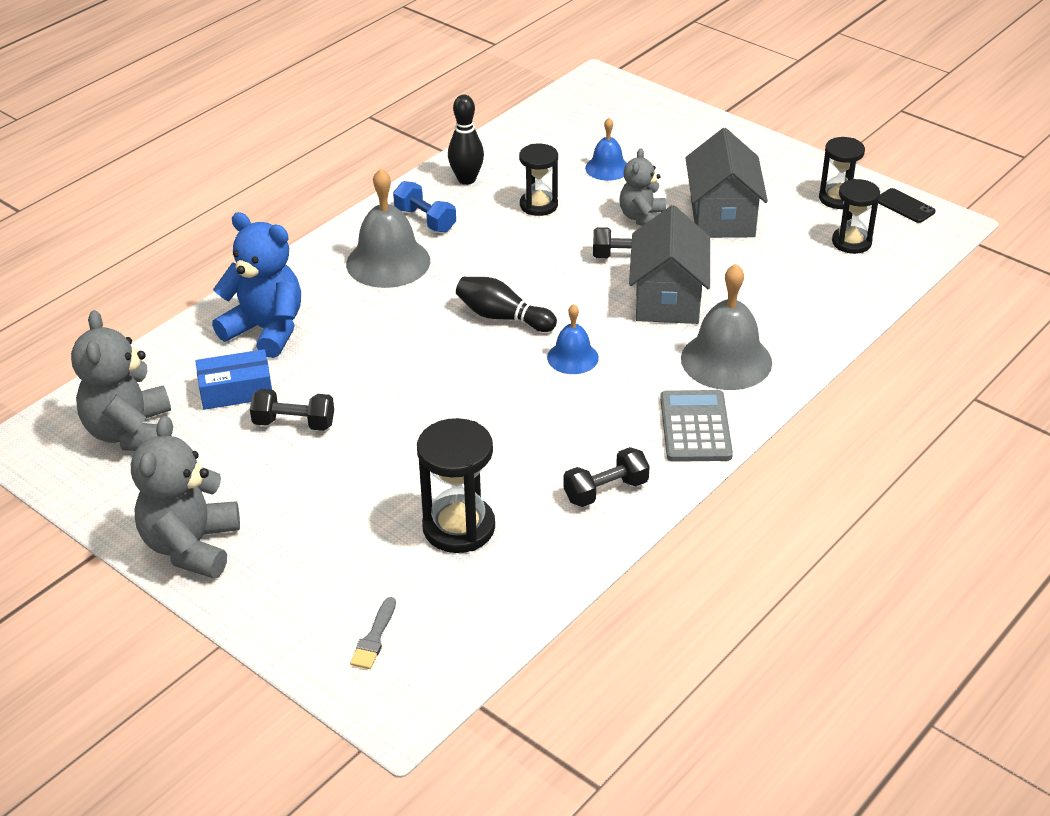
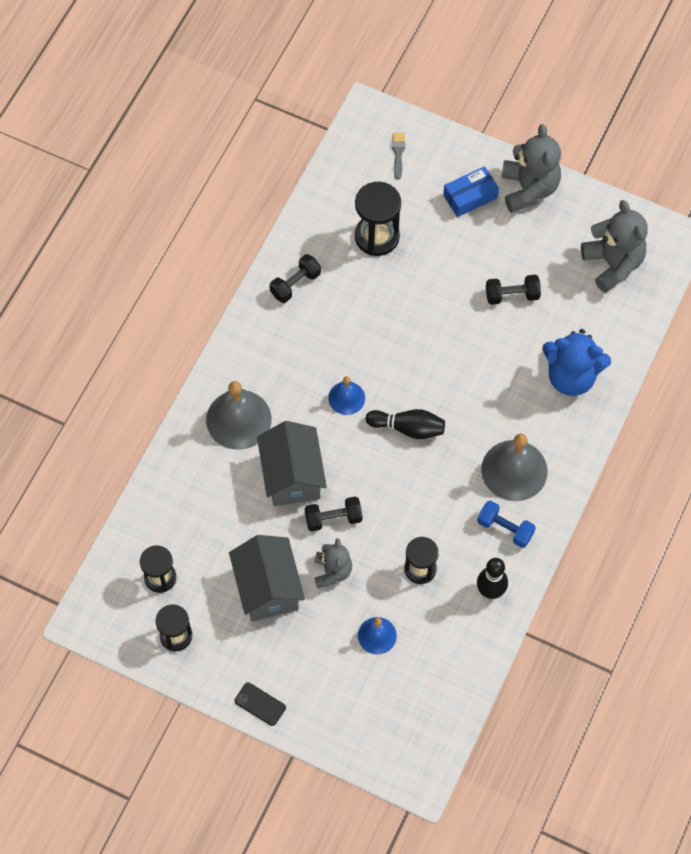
camera: 165 degrees right, 25 degrees up
blue box [195,349,272,410] -> blue box moved to [443,166,499,217]
grey calculator [660,390,733,462] -> none
black phone [878,188,935,223] -> black phone moved to [235,683,286,726]

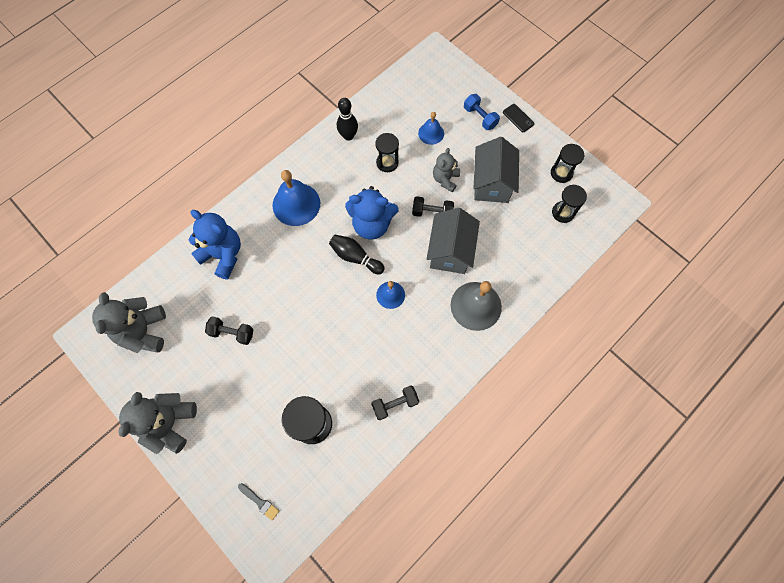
camera: 160 degrees left, 5 degrees up
grey brush [392,133,405,179] -> grey brush turned 75 degrees counterclockwise [238,483,279,521]
blue box [443,166,499,217] -> none
blue dumbbell [477,500,536,548] -> blue dumbbell moved to [464,94,500,130]
grey bell [481,433,548,501] -> blue bell [272,170,320,226]
none -> blue teddy bear [345,186,399,240]

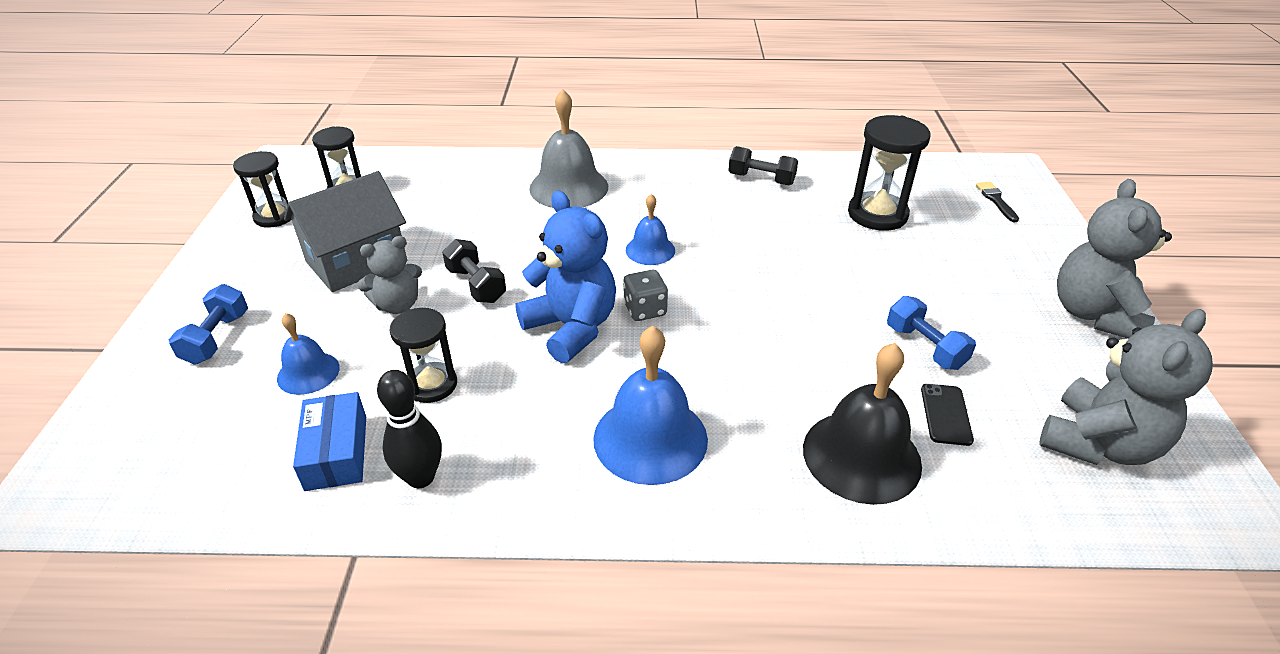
camera: 135 degrees left, 30 degrees down
grey teddy bear [119,392,197,454] -> grey teddy bear turned 135 degrees clockwise [1057,179,1172,339]
blue teddy bear [189,210,241,280] -> black bell [803,343,922,505]
black dumbbell [205,316,254,345] -> blue dumbbell [887,296,976,370]
grey brush [238,483,279,521] -> black brush [976,182,1019,222]
black bowling pin [329,235,385,274] -> grey dice [623,270,668,321]
grey house [427,208,480,274] -> none
black phone [503,104,534,132] -> black phone moved to [921,384,974,446]
none -> blue box [293,392,366,491]

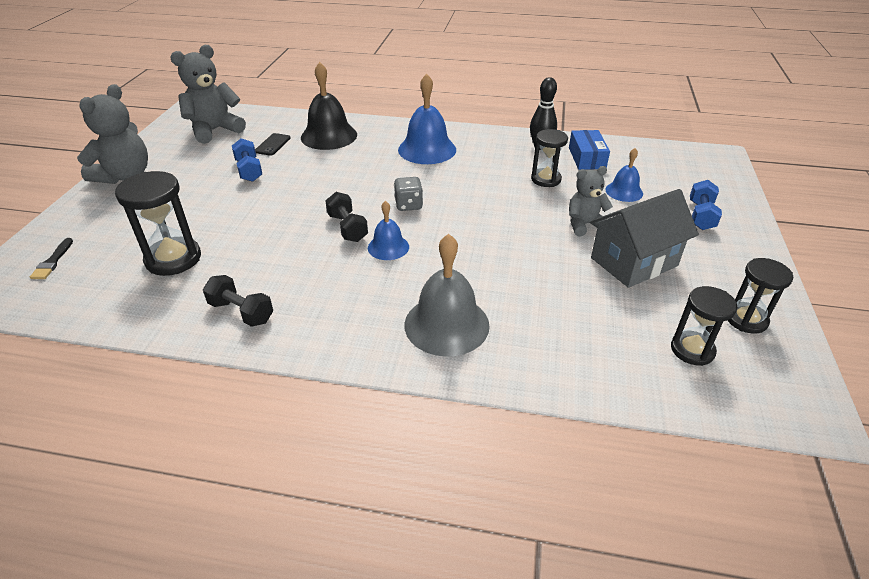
camera: 170 degrees left, 0 degrees up
black dumbbell [442,239,506,303] -> black dumbbell moved to [325,192,368,242]
blue teddy bear [516,190,616,363] -> none

